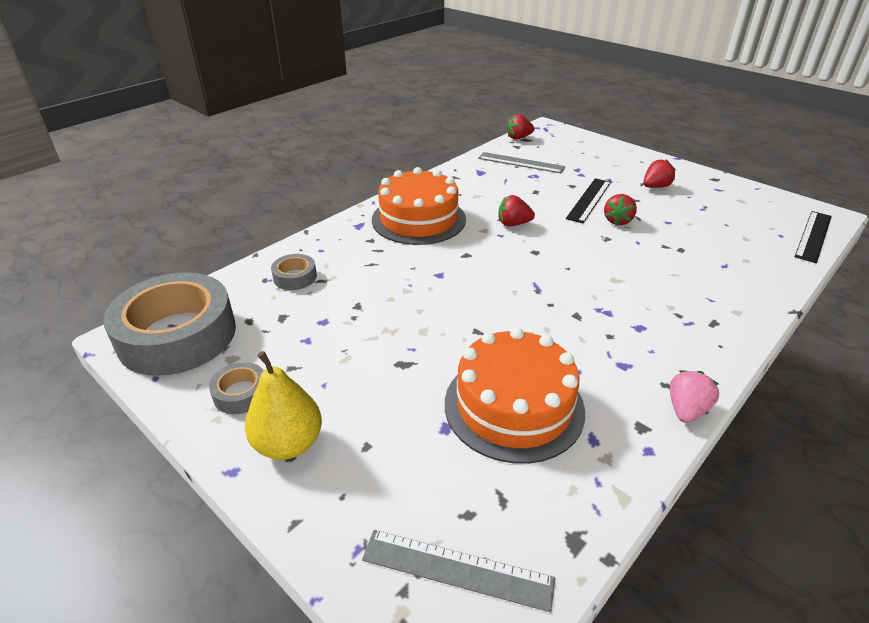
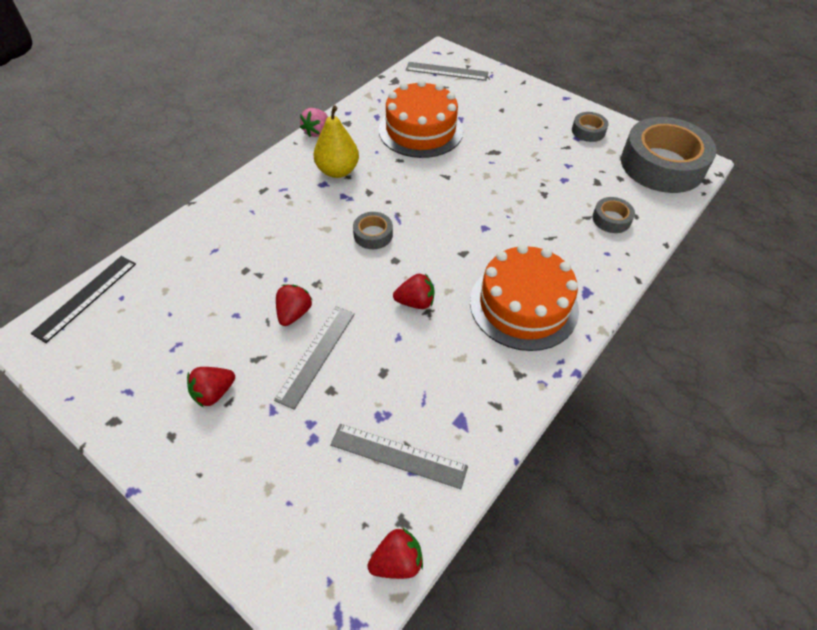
camera: 175 degrees right, 15 degrees up
yellow pear [245,351,322,460] -> yellow pear moved to [314,106,359,178]
black ruler [566,178,611,223] -> grey ruler [274,306,355,410]
none -> grey tape [353,212,393,249]

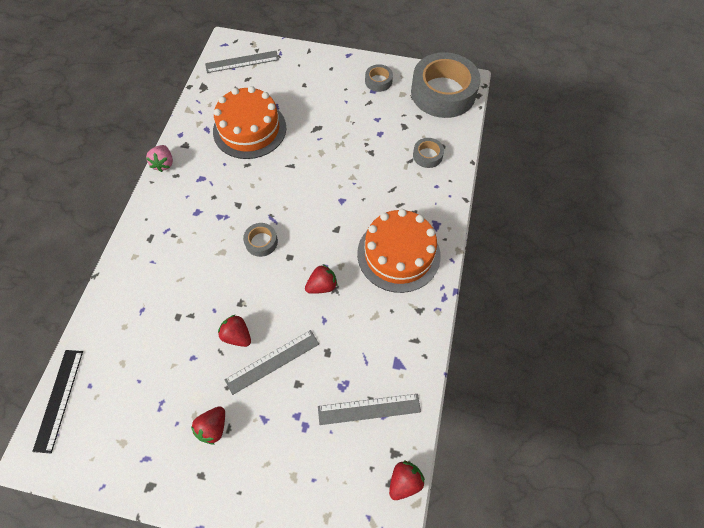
camera: 25 degrees left, 10 degrees up
grey ruler [274,306,355,410] -> grey ruler turned 60 degrees clockwise [225,330,319,395]
red strawberry [276,284,312,326] -> red strawberry turned 45 degrees counterclockwise [218,315,251,347]
yellow pear [314,106,359,178] -> none

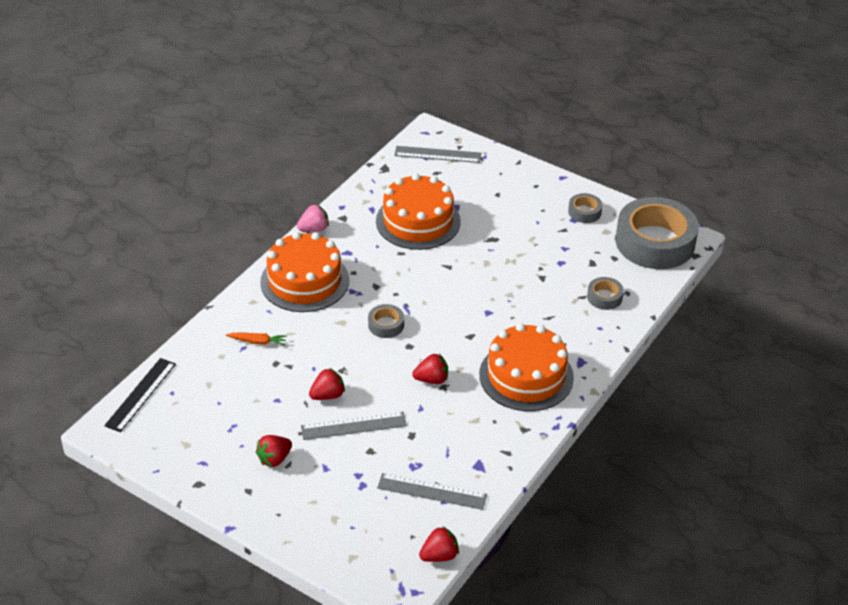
camera: 20 degrees right, 20 degrees down
pink strawberry [146,145,173,172] -> pink strawberry turned 135 degrees counterclockwise [297,204,329,232]
red strawberry [218,315,251,347] -> red strawberry turned 90 degrees clockwise [309,368,345,400]
none -> orange carrot [226,333,287,346]
none -> orange cake [260,232,349,312]

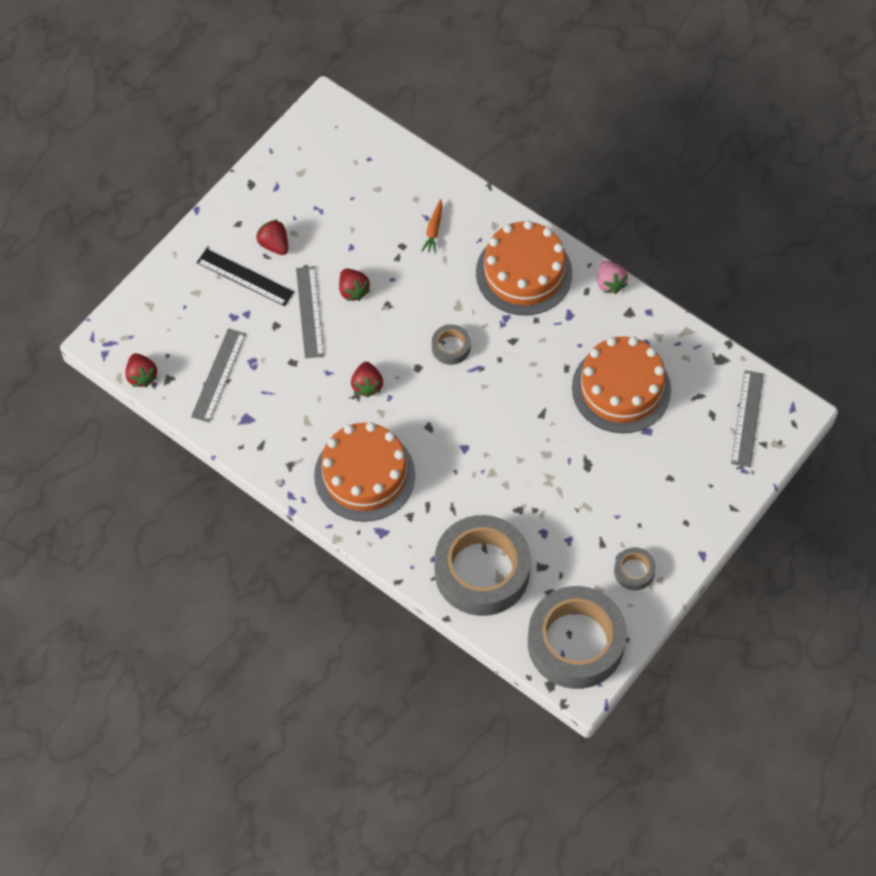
camera: 95 degrees right, 20 degrees up
black ruler [104,358,176,432] -> black ruler moved to [197,249,294,306]
grey tape [587,277,624,310] -> grey tape [435,515,531,616], size x2.34

